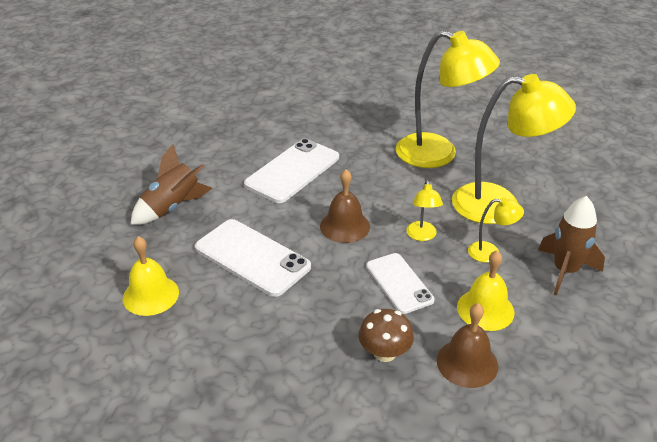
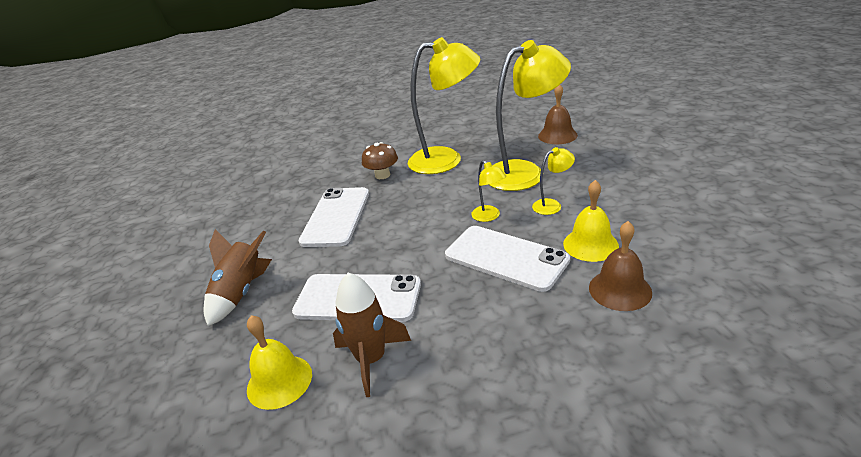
camera: 25 degrees left, 5 degrees down
brown bell [320,169,370,243] -> brown bell moved to [538,85,578,144]
brown mushroom [359,309,414,362] -> brown mushroom moved to [362,142,398,179]
white phone [366,253,434,314] -> white phone [445,226,570,292], size x1.53
brown rocket [538,196,605,295] -> brown rocket moved to [333,273,411,397]

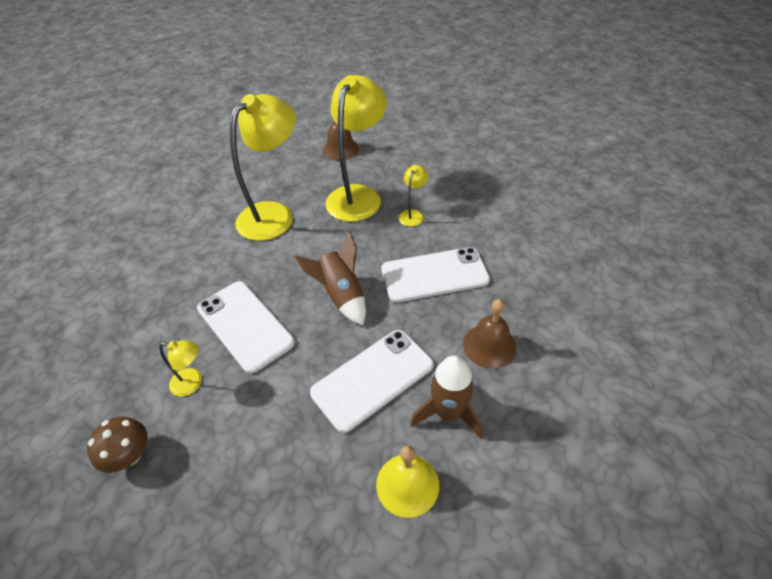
camera: 50 degrees left, 15 degrees up
brown rocket [204,229,272,326] -> brown rocket moved to [295,231,366,325]
brown mushroom [362,142,398,179] -> brown mushroom moved to [87,416,148,473]
yellow lamp [471,160,506,222] -> yellow lamp moved to [159,340,202,397]
yellow bell [563,180,619,262] -> none
brown bell [589,221,652,311] -> brown bell moved to [463,299,516,369]

